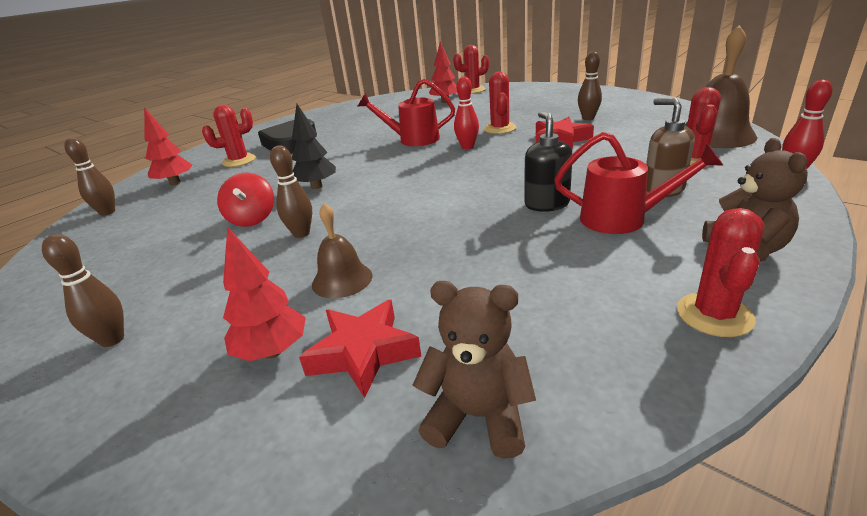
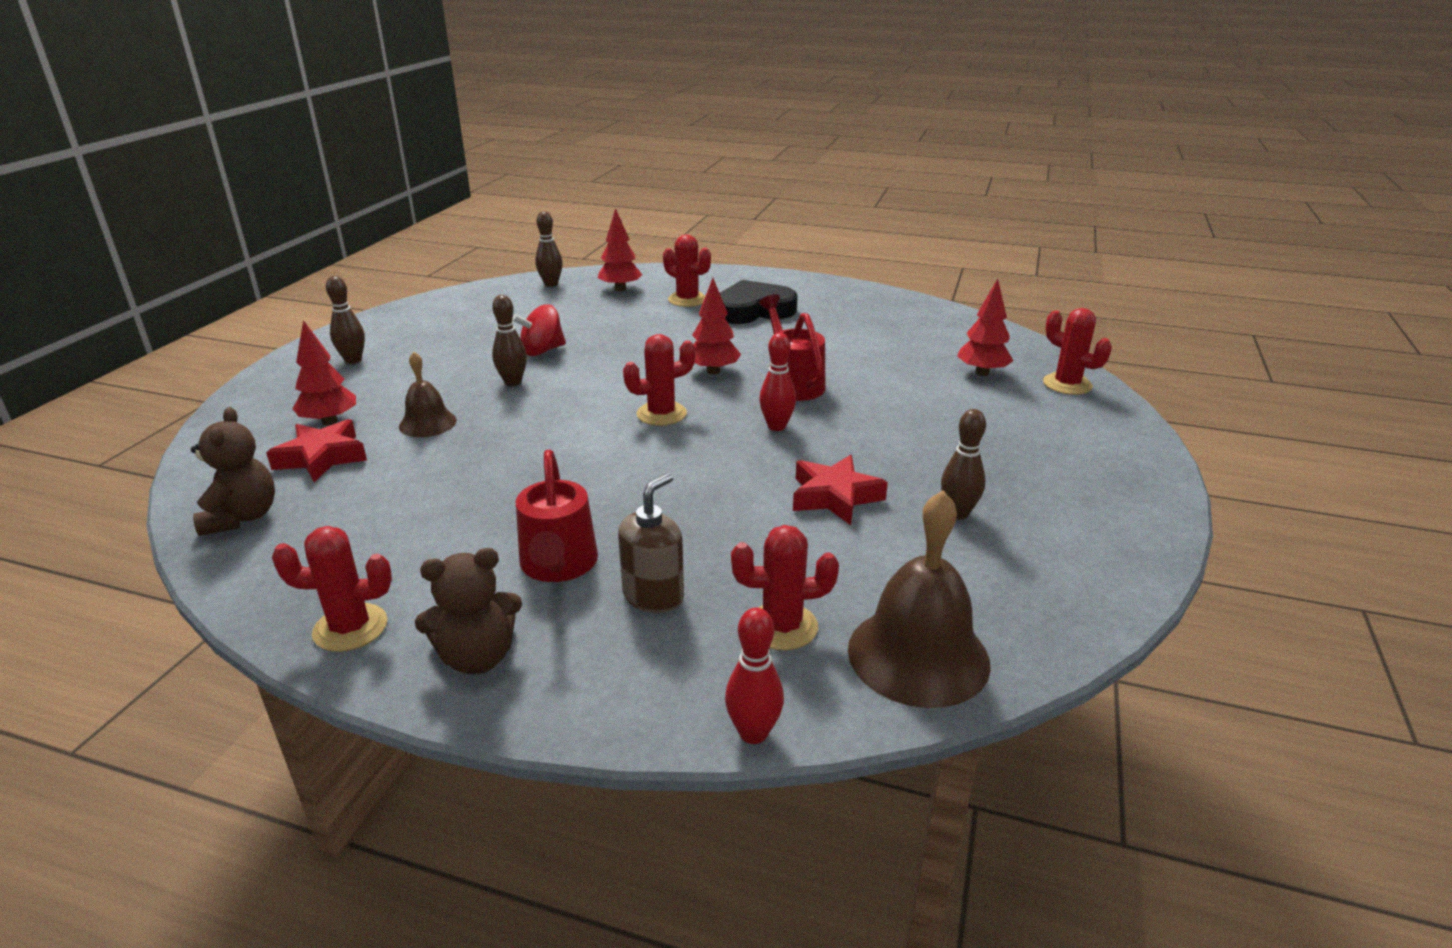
camera: 65 degrees right, 0 degrees up
black tree [292,104,336,189] -> none
red cactus [484,72,516,134] -> red cactus moved to [623,334,695,426]
black soap dispenser [524,111,573,212] -> none
none -> red tree [692,278,741,375]

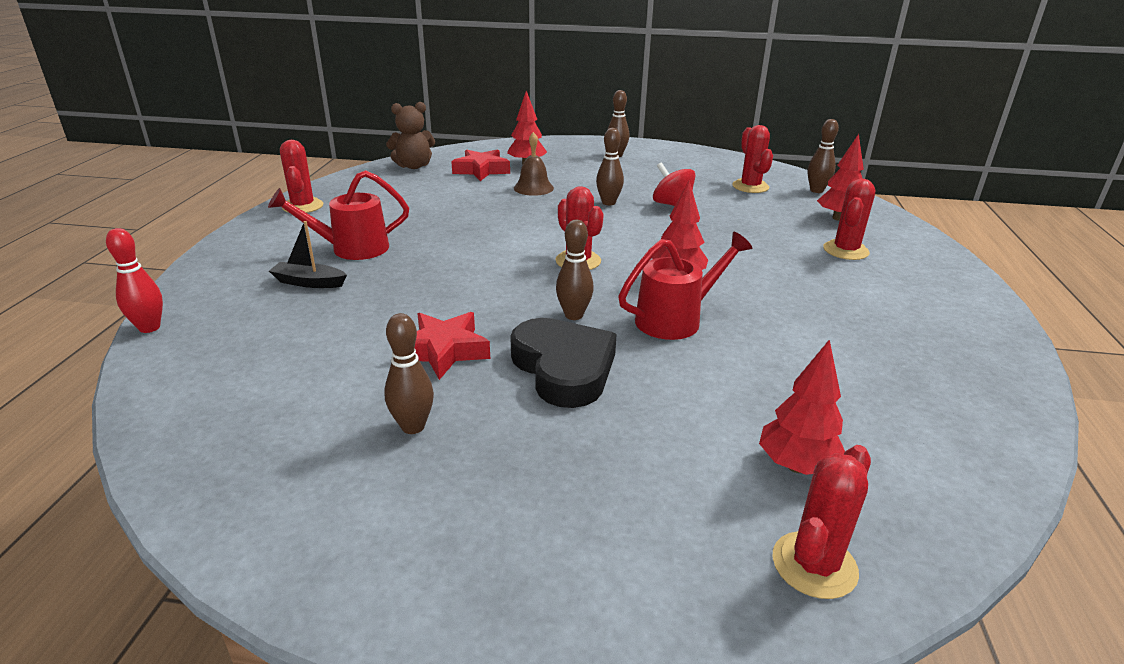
camera: 80 degrees right, 0 degrees up
brown teddy bear [415,548,522,674] -> none
brown soap dispenser [618,473,684,613] -> black boat [269,221,347,288]
black heart [720,280,798,324] -> black heart moved to [510,318,617,408]
red cactus [731,525,839,650] -> red cactus moved to [732,125,773,193]
red bowling pin [759,333,796,431] -> brown bowling pin [556,220,594,320]
brown bell [848,490,991,708] -> none

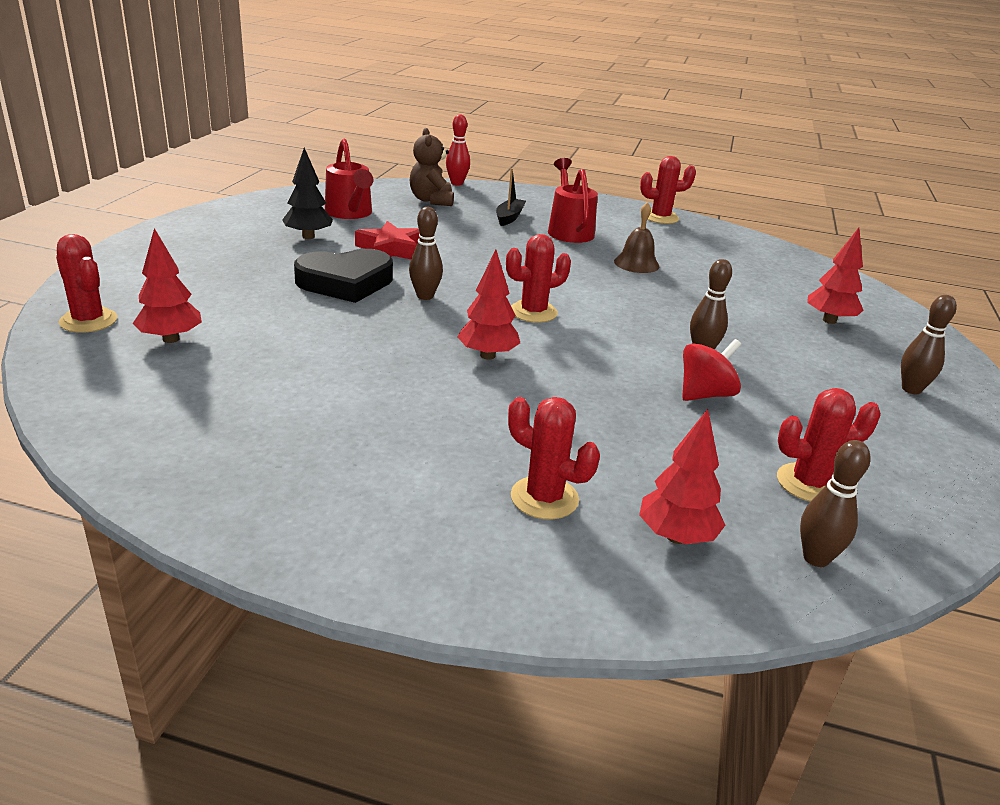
camera: 95 degrees right, 0 degrees up
brown bowling pin [384,313,434,434] -> black tree [282,148,333,239]
brown teddy bear [386,102,435,169] -> brown teddy bear moved to [410,128,454,206]
red star [451,149,510,181] -> none
brown bell [514,132,554,196] -> brown bell moved to [614,202,659,273]
red watering can [618,232,752,340] -> red watering can moved to [325,139,373,219]

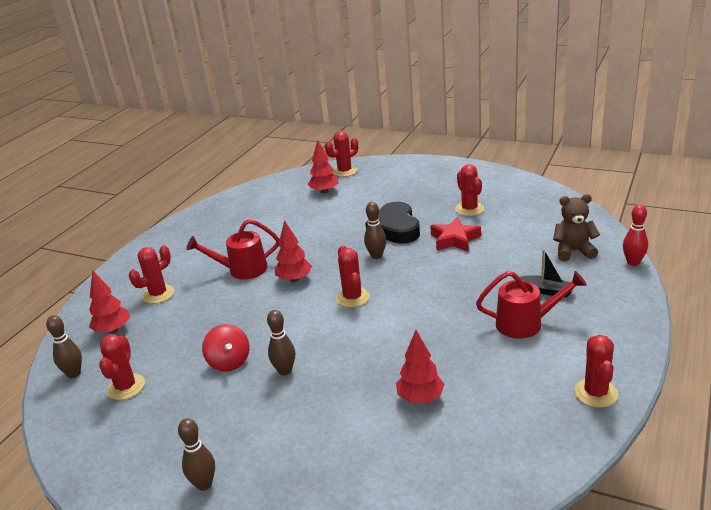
camera: 105 degrees right, 0 degrees up
black tree [282,148,333,239] -> red cactus [455,164,484,216]
red watering can [325,139,373,219] -> red watering can moved to [186,219,280,279]
brown bell [614,202,659,273] -> none
red tree [807,228,864,324] -> red tree moved to [396,330,444,403]

